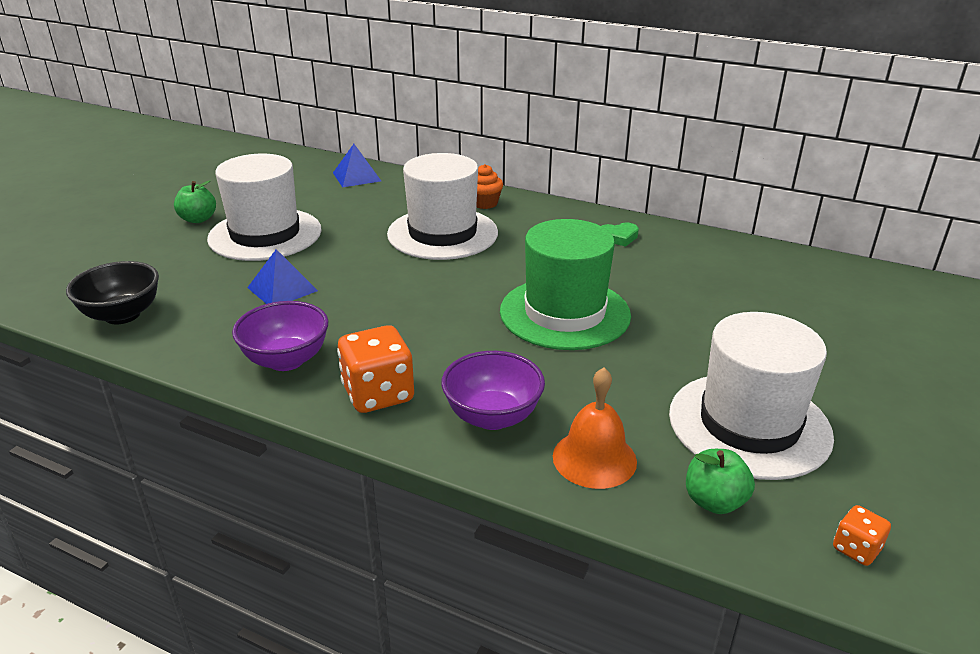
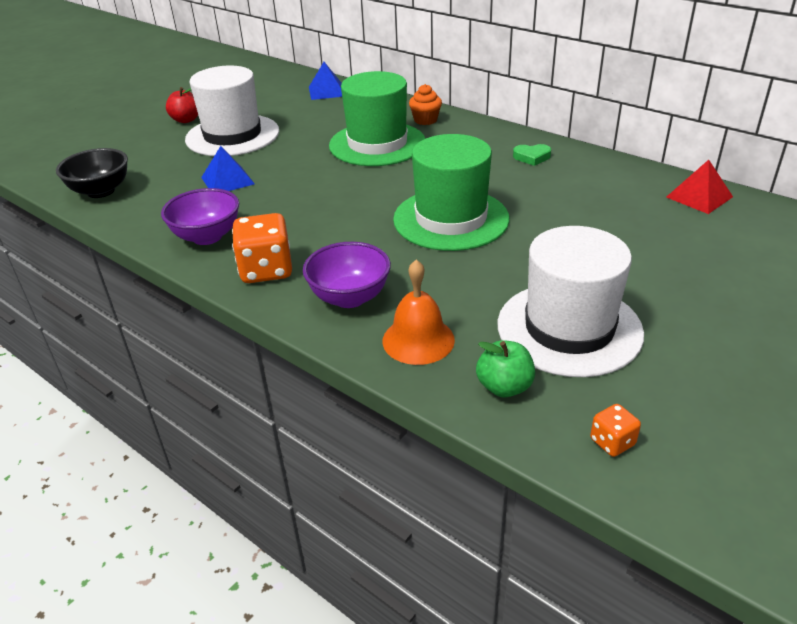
camera: 15 degrees right, 5 degrees up
green apple [174,180,216,223] -> red apple [166,87,198,123]
white hat [387,153,498,260] -> green hat [329,71,425,166]
none -> red pyramid [666,160,733,214]

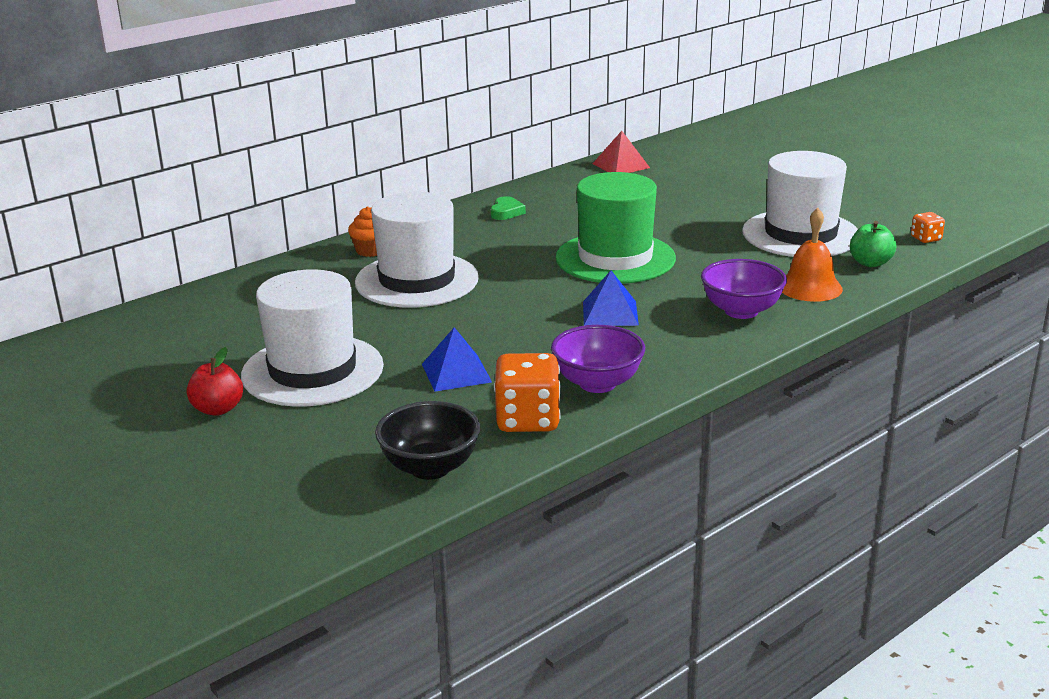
camera: 80 degrees left, 10 degrees down
orange dice [232,213,292,283] -> orange dice moved to [494,353,561,432]
blue pyramid [309,62,342,100] -> blue pyramid moved to [583,271,639,326]
green hat [329,71,425,166] -> white hat [355,192,479,308]

